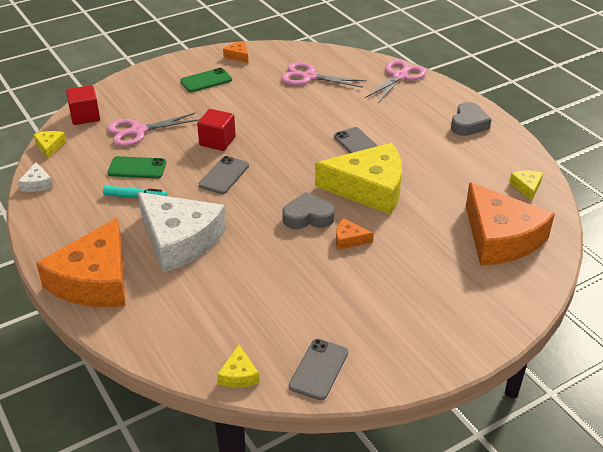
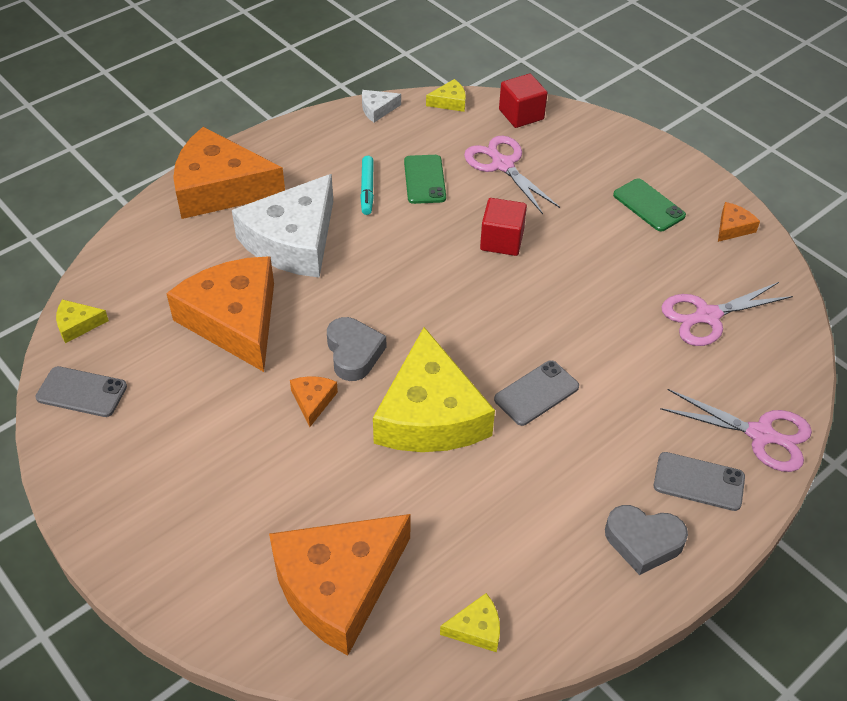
camera: 80 degrees right, 10 degrees up
grey phone [199,156,249,194] -> grey phone moved to [654,452,745,511]
pink scissors [281,62,366,88] -> pink scissors turned 120 degrees counterclockwise [661,282,793,346]
none -> orange cheese [166,256,274,372]

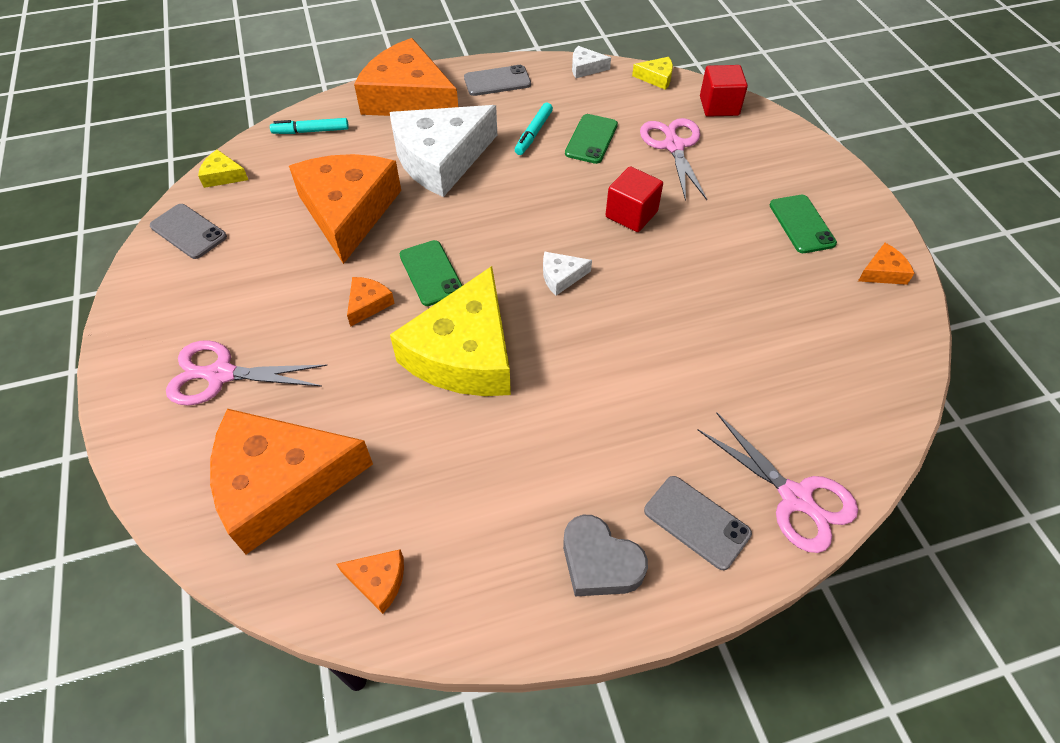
camera: 25 degrees right, 5 degrees up
grey heart [327,317,386,381] -> green phone [400,240,463,306]
yellow cheese [440,593,500,652] -> orange cheese [337,549,404,614]
grey phone [494,360,579,426] -> grey phone moved to [464,65,531,96]
pink scissors [661,282,793,346] -> pink scissors moved to [166,340,327,406]
none -> turquoise marker [270,118,349,134]
none -> white cheese [543,251,592,296]

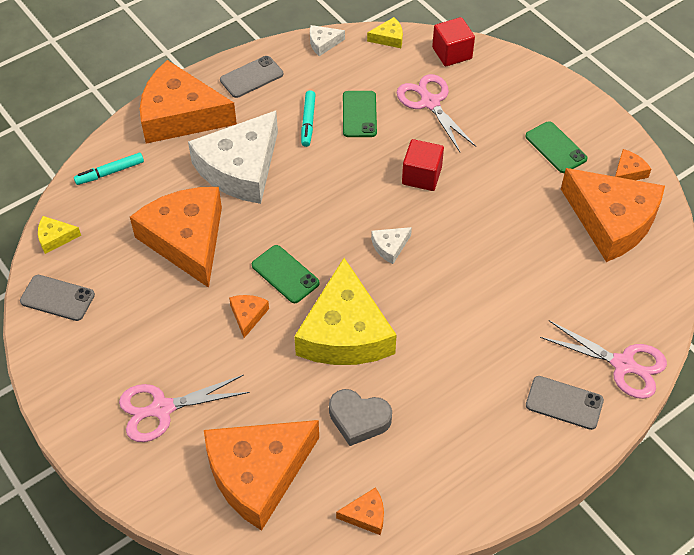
camera: 20 degrees left, 0 degrees up
grey heart [563,515,648,597] -> grey heart moved to [329,389,392,446]
none -> orange cheese [561,168,665,262]

